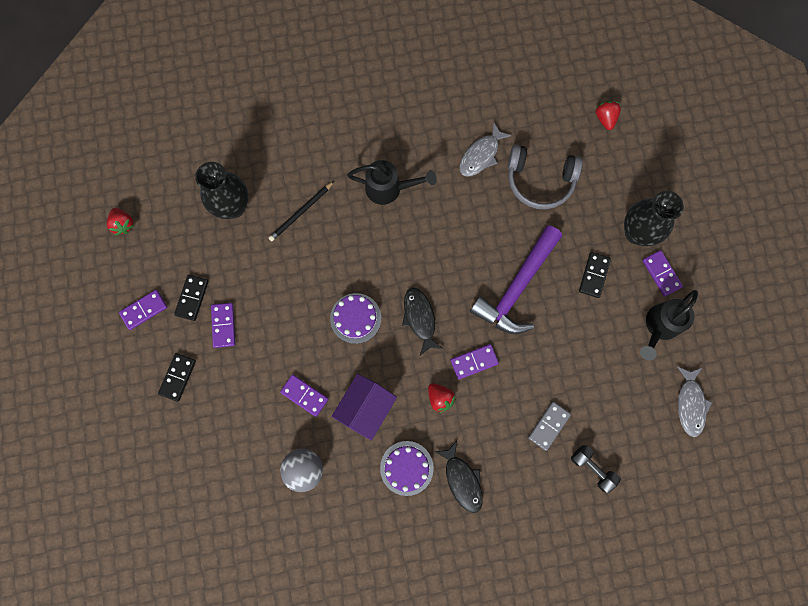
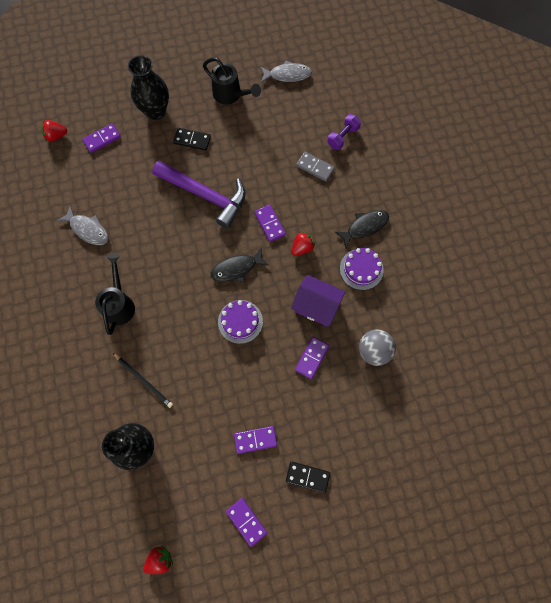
camera: 95 degrees left, 5 degrees down
black domino [174,275,208,321] -> none
grey headphones [508,144,583,209] -> none
black dumbbell [571,445,621,493] -> purple dumbbell [327,114,361,150]
purple domino [642,250,683,296] -> purple domino moved to [82,123,121,153]

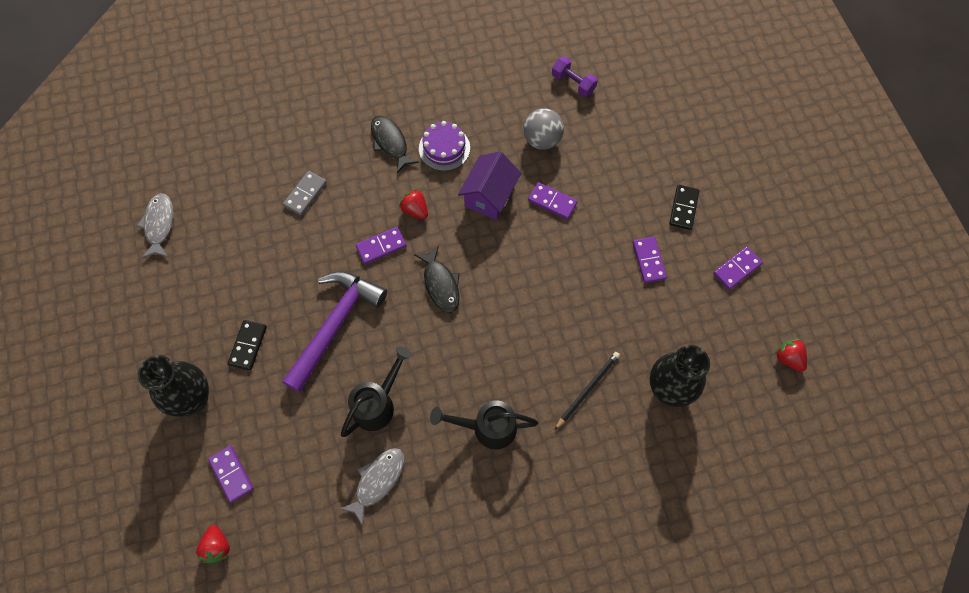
camera: 90 degrees left, 5 degrees down
black watering can [203,57,261,105] -> black watering can moved to [341,346,412,437]
purple cake [218,300,263,344] -> none
purple dumbbell [327,114,361,150] -> purple dumbbell moved to [552,57,598,97]

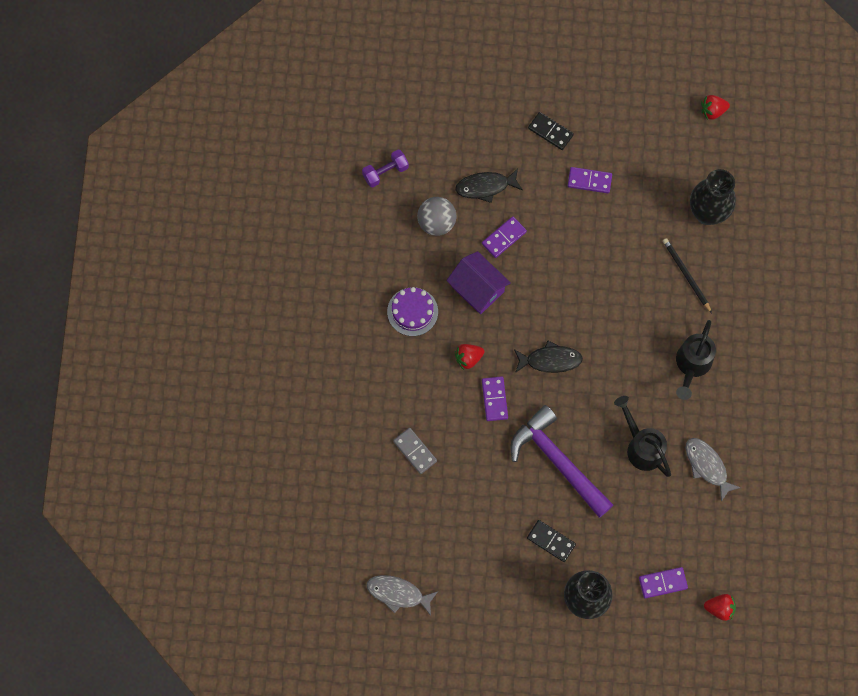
camera: 70 degrees left, 5 degrees up
black fish [371,116,419,173] -> black fish moved to [455,168,522,203]
purple domino [713,247,763,290] -> none

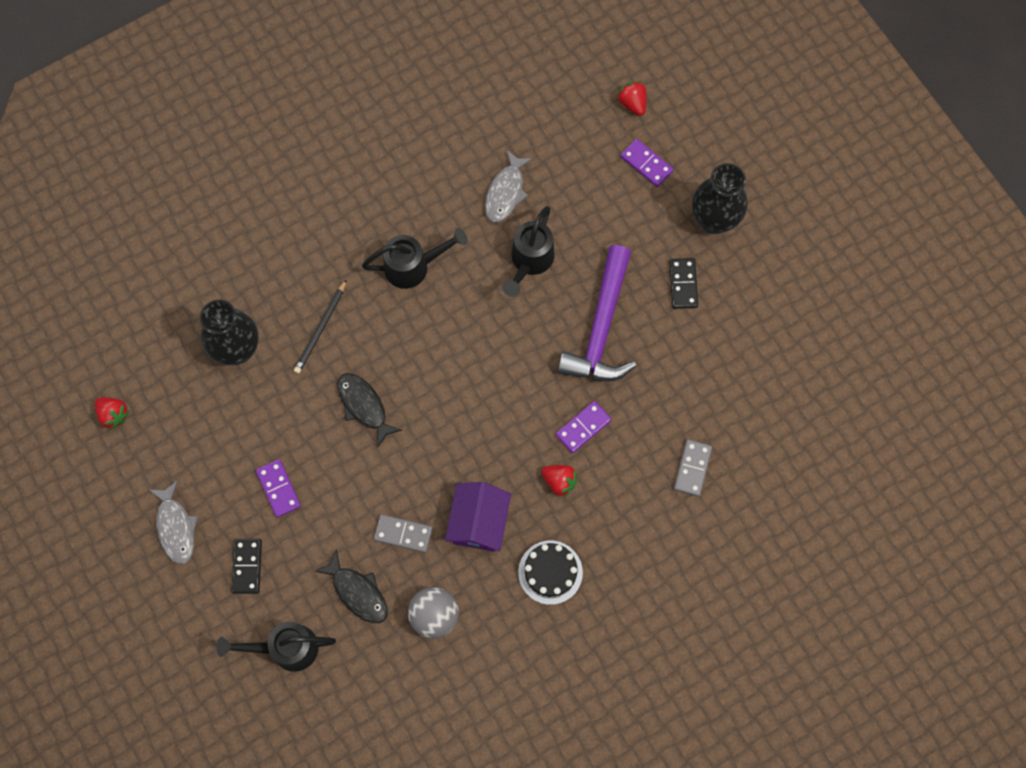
camera: 125 degrees left, 0 degrees up
purple dumbbell [362,150,409,187] -> none
grey fish [367,575,438,616] -> grey fish moved to [148,480,198,564]
purple cake [387,287,438,336] -> black cake [518,541,583,605]
purple domino [482,216,527,258] -> grey domino [374,515,433,553]
black fish [514,341,583,373] -> black fish moved to [337,373,402,447]
none -> black watering can [216,622,336,672]

